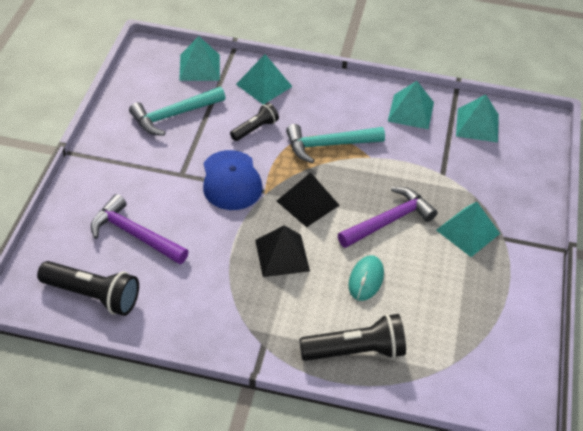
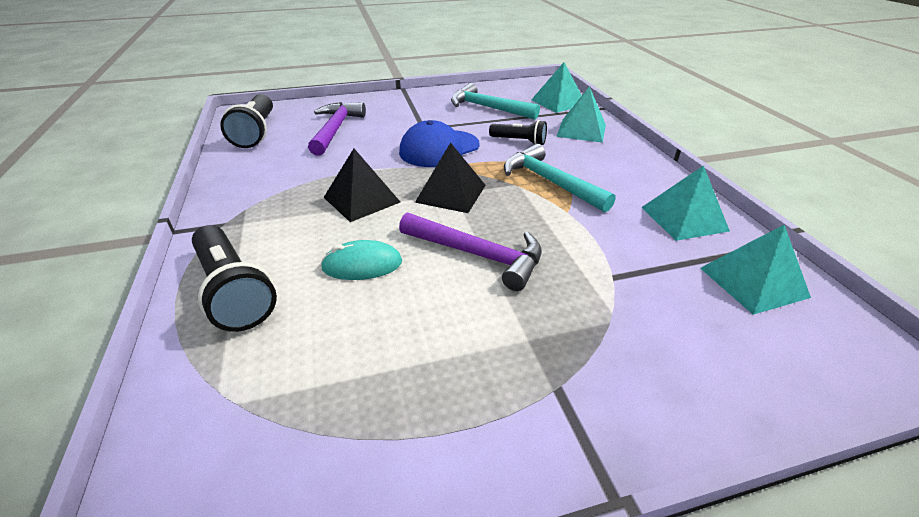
camera: 65 degrees right, 10 degrees down
turquoise pyramid [436,202,500,257] -> none

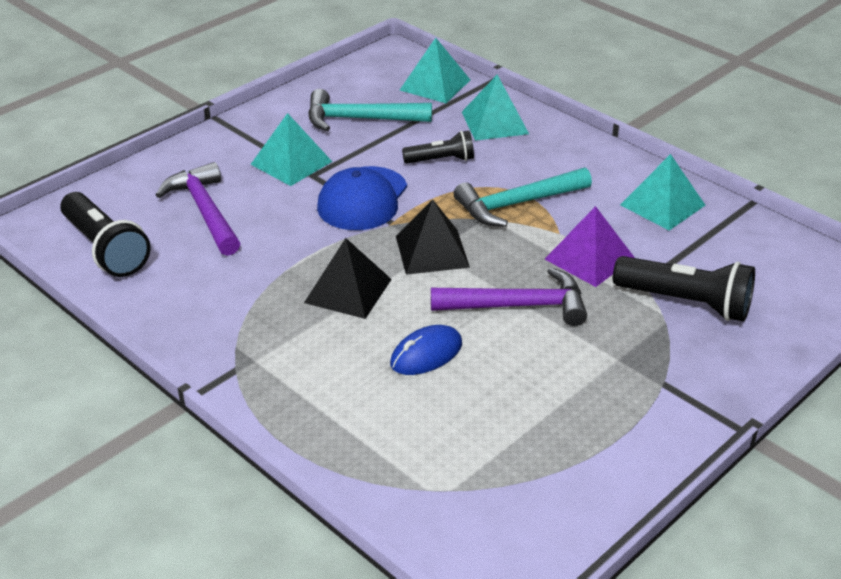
camera: 30 degrees left, 0 degrees up
black flashlight [192,225,277,332] -> black flashlight moved to [613,256,755,322]
turquoise mouse [321,240,402,280] -> blue mouse [390,325,462,375]
turquoise hammer [504,144,616,212] -> turquoise hammer turned 45 degrees counterclockwise [454,167,592,227]
turquoise pyramid [700,225,811,315] -> turquoise pyramid moved to [250,113,332,186]
none -> purple pyramid [545,206,635,287]

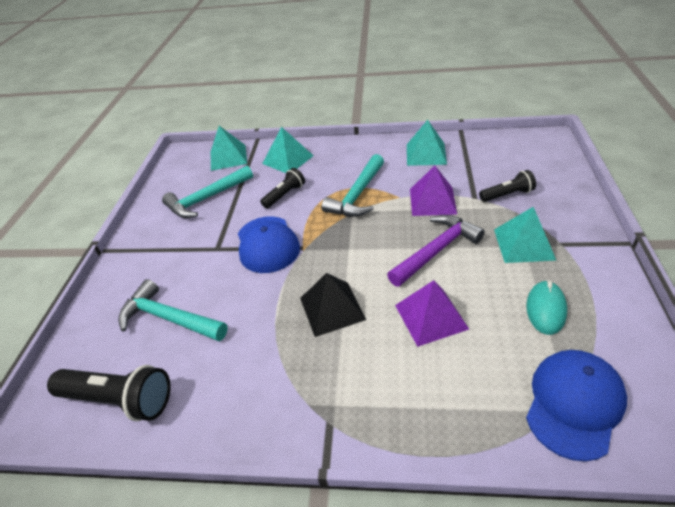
camera: 35 degrees left, 5 degrees up
purple hammer [156,162,240,256] -> turquoise hammer [118,279,228,341]
turquoise pyramid [250,113,332,186] -> turquoise pyramid moved to [494,207,556,263]
blue mouse [390,325,462,375] -> purple pyramid [395,280,469,347]
black pyramid [396,199,470,275] -> none
black flashlight [613,256,755,322] -> black flashlight [479,170,536,202], size x0.60
none -> turquoise mouse [526,281,567,335]
none -> blue cap [526,350,627,462]

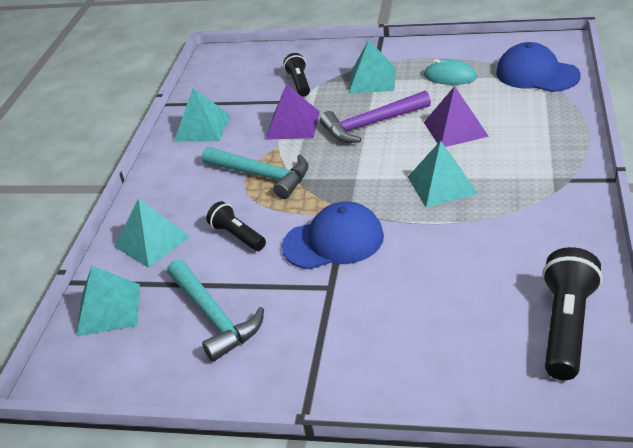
camera: 85 degrees left, 5 degrees down
turquoise hammer [118,279,228,341] -> none
black pyramid [300,273,366,337] -> turquoise pyramid [408,140,478,208]
purple hammer [387,215,485,287] -> purple hammer turned 75 degrees counterclockwise [320,91,431,143]

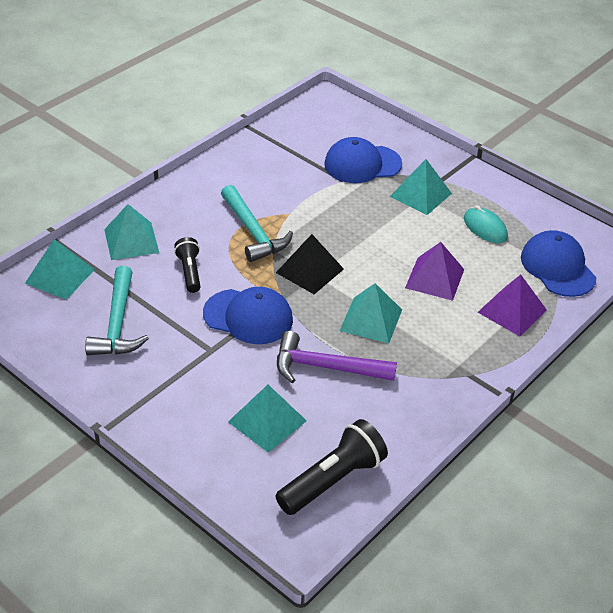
camera: 25 degrees right, 5 degrees up
turquoise pyramid [174,88,231,142] -> turquoise pyramid moved to [228,385,307,453]
purple pyramid [266,84,320,140] -> purple pyramid moved to [478,274,547,336]
black flashlight [283,53,310,96] -> blue cap [324,137,402,183]
purple hammer [320,91,431,143] -> purple hammer moved to [277,331,397,383]
none -> black pyramid [276,234,344,294]

